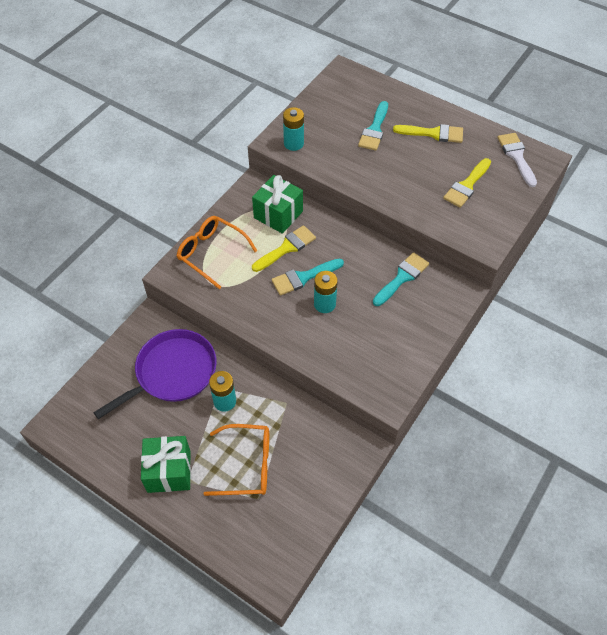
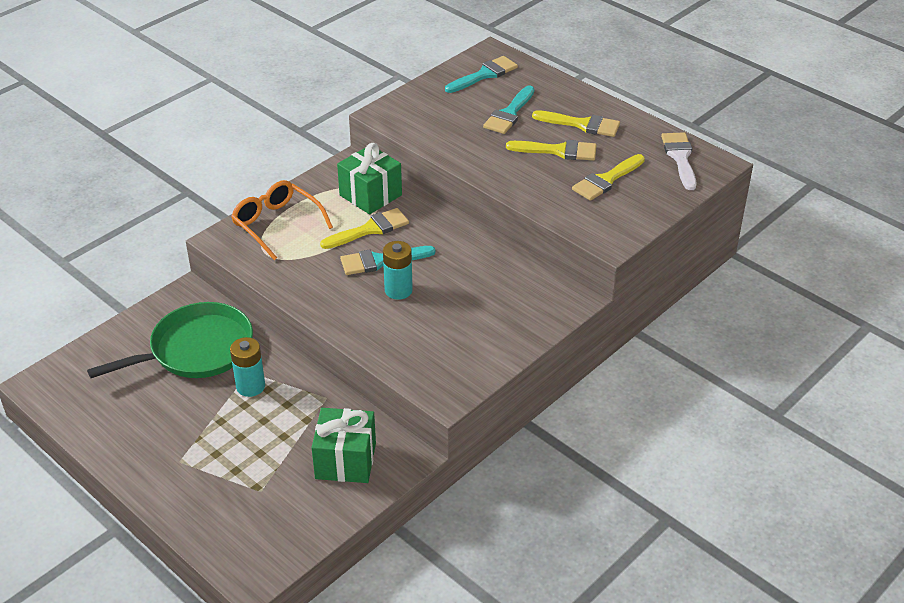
camera: 10 degrees right, 15 degrees down
purple pan [93,329,217,419] -> green pan [87,302,253,378]
green gift [141,436,191,493] -> green gift moved to [311,408,376,483]
orange glasses [204,424,269,496] -> none
turquoise battery [283,107,304,151] -> none
turquoise brush [373,252,429,306] -> turquoise brush moved to [445,56,518,93]
none -> yellow brush [506,140,597,161]

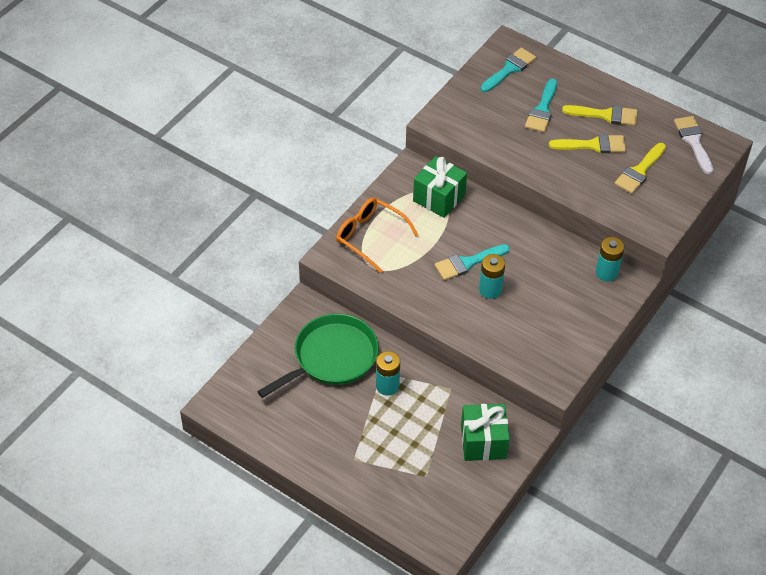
camera: 10 degrees left, 10 degrees up
yellow brush [320,208,409,249] -> none
none -> turquoise battery [596,237,624,282]

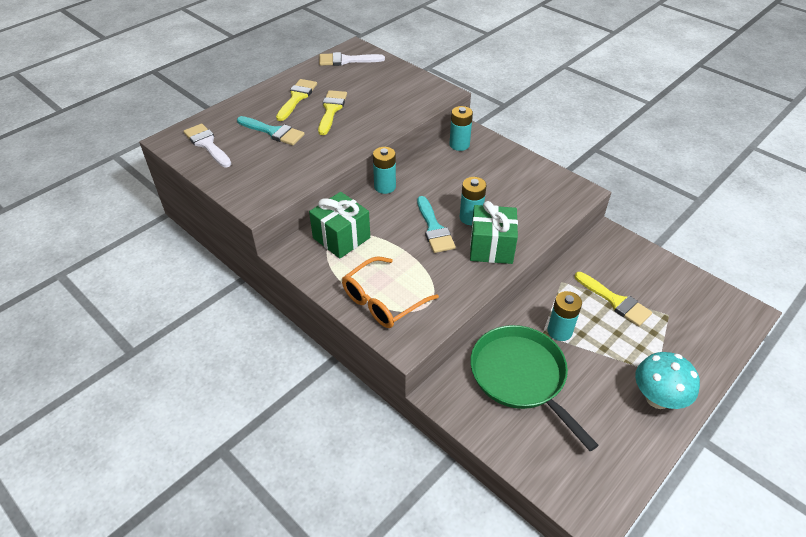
camera: 80 degrees left, 5 degrees down
green gift [461,404,510,461] -> green gift moved to [470,201,518,264]
turquoise brush [480,48,536,92] -> white brush [183,124,231,167]
yellow brush [614,143,666,194] -> yellow brush moved to [575,272,652,326]
none -> turquoise battery [373,147,396,194]
none -> turquoise mushroom [635,352,700,409]

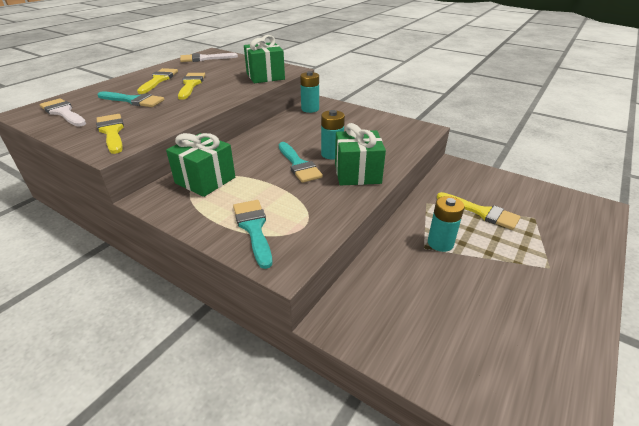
camera: 10 degrees left, 10 degrees down
orange glasses [342,256,439,328] -> turquoise brush [233,200,272,269]
turquoise battery [373,147,396,194] -> none
green pan [470,325,599,451] -> none
turquoise mushroom [635,352,700,409] -> none
none -> yellow brush [96,114,124,154]
none -> green gift [244,35,285,83]

